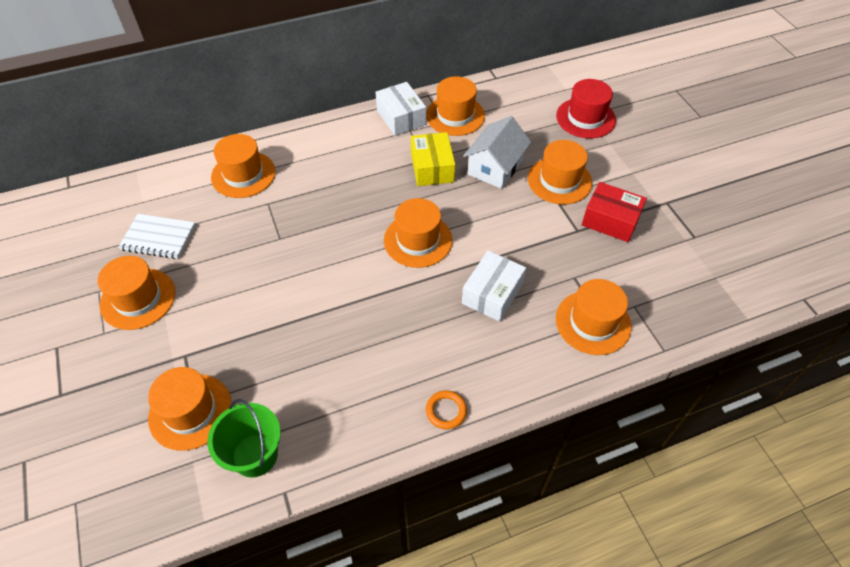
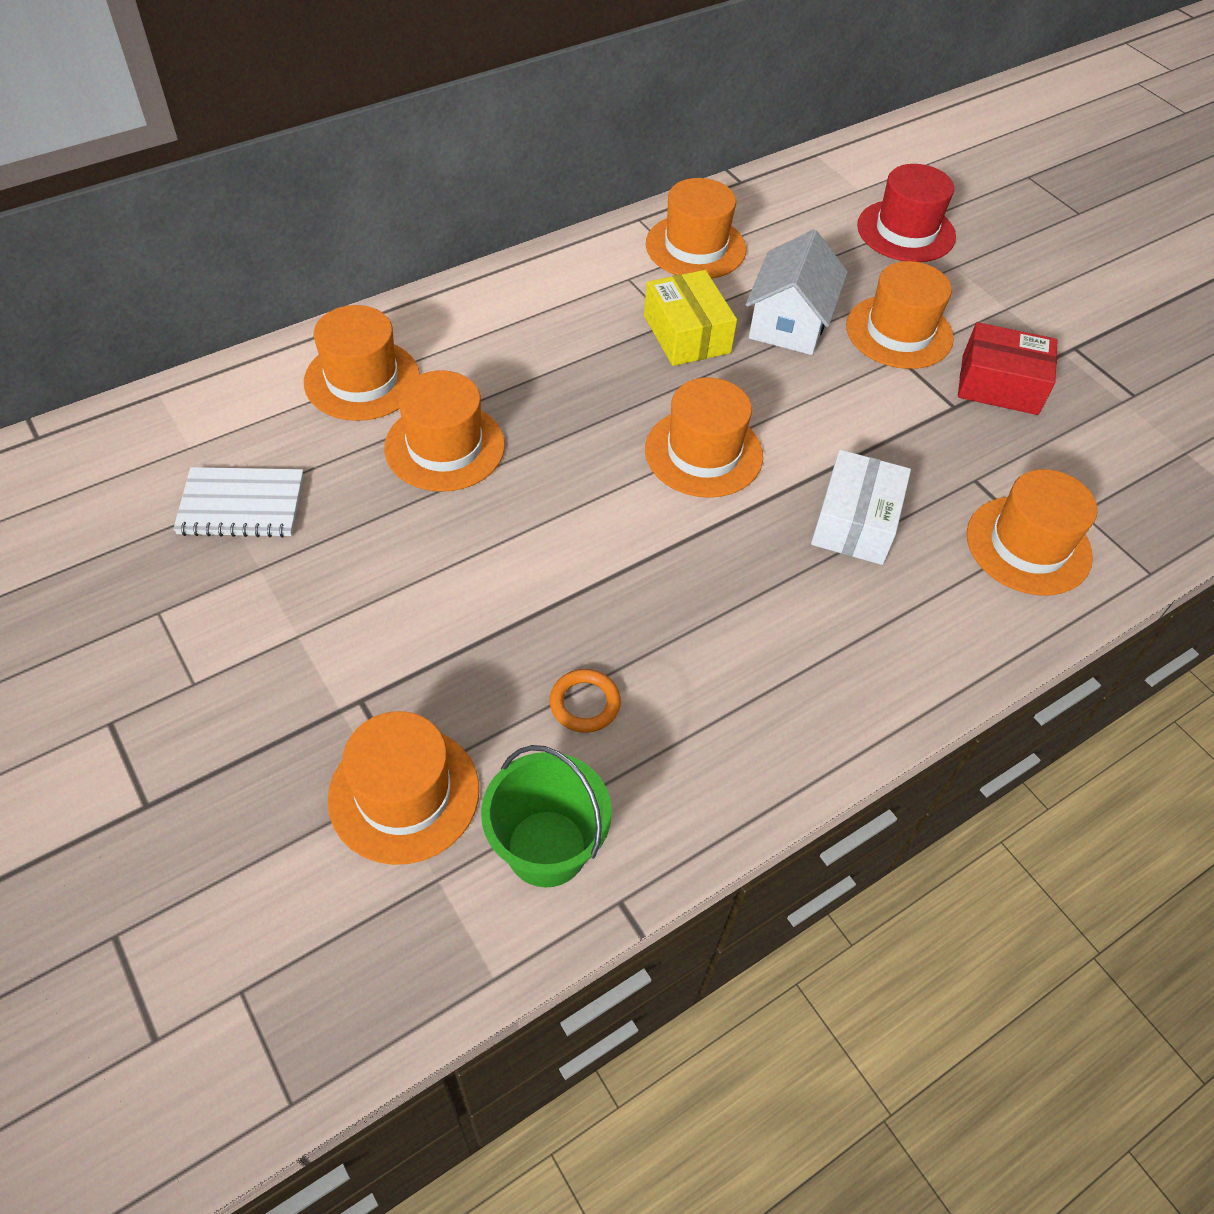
camera: 15 degrees left, 0 degrees up
orange hat [98,256,175,330] -> orange hat moved to [384,370,505,492]
white box [376,82,426,136] -> none
orange ring [426,390,467,429] -> orange ring moved to [550,669,621,733]

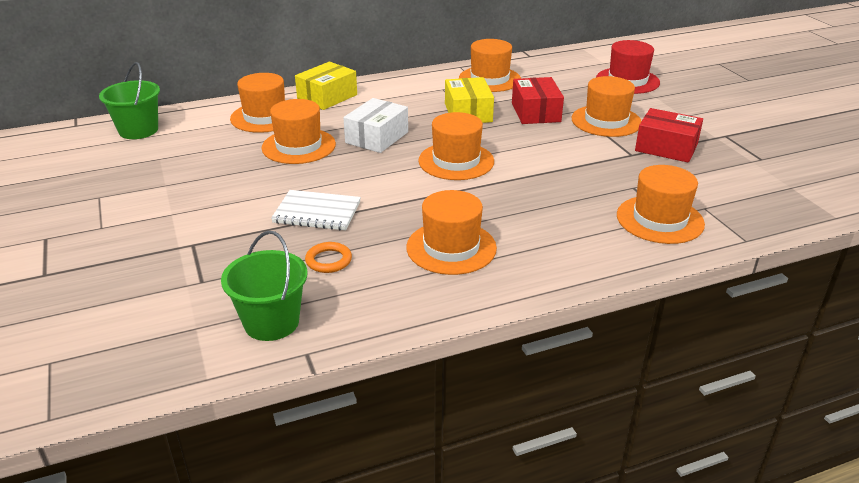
camera: 15 degrees right, 20 degrees down
white notebook [173,467,304,538] -> white notebook moved to [271,190,361,230]
orange hat [328,711,479,865] -> orange hat moved to [406,190,497,275]
white house [746,230,848,355] -> red box [512,77,564,124]
white box [811,450,911,565] -> white box moved to [343,98,408,153]
none -> green bucket [99,62,160,139]
none -> yellow box [295,62,357,110]

